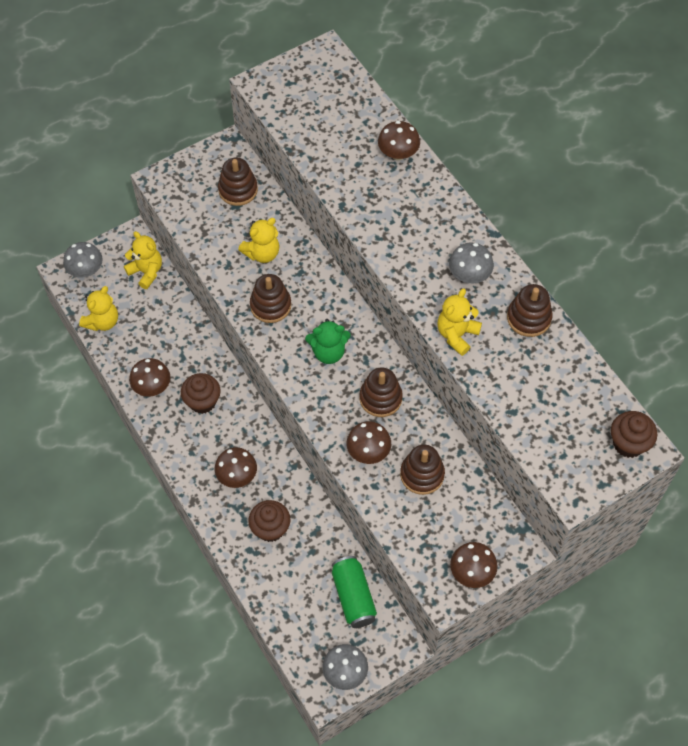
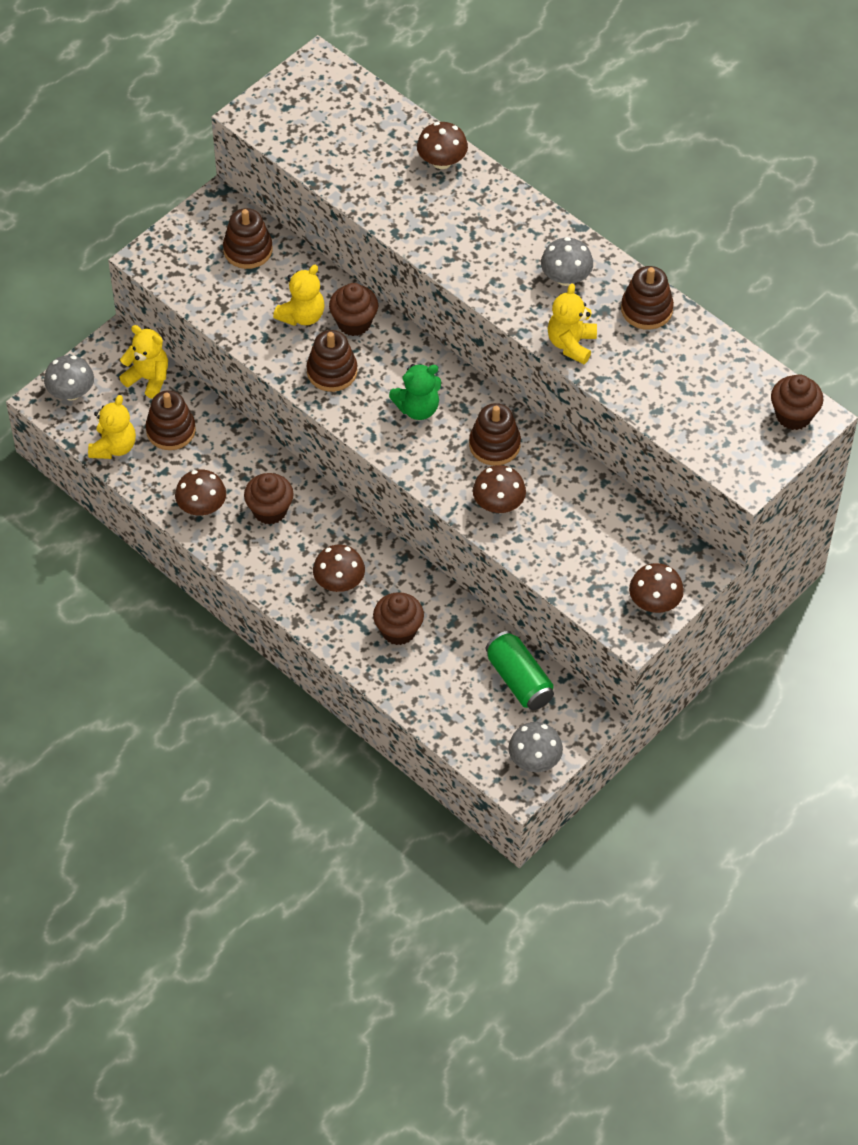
camera: 15 degrees left, 5 degrees down
brown stacking toy [400,445,445,495] -> brown stacking toy moved to [146,390,196,450]
none -> brown cupcake [329,283,378,336]

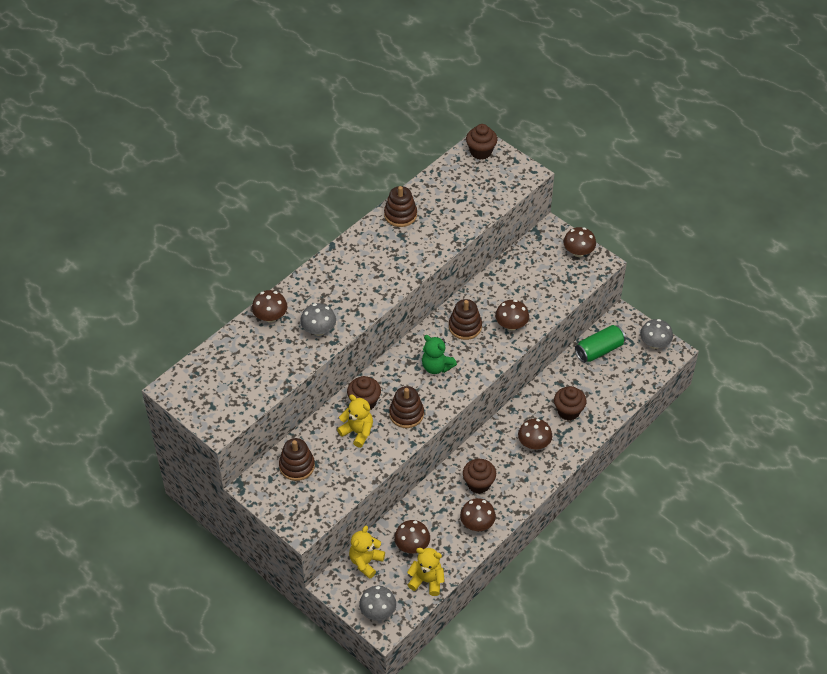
camera: 90 degrees left, 5 degrees down
brown stacking toy [146,390,196,450] -> brown mushroom [394,520,430,553]
green teddy bear [389,364,441,420] -> green teddy bear turned 150 degrees clockwise [422,335,457,374]
grey mushroom [541,237,593,286] -> grey mushroom moved to [300,303,336,336]
yellow teddy bear [548,284,597,364] -> none

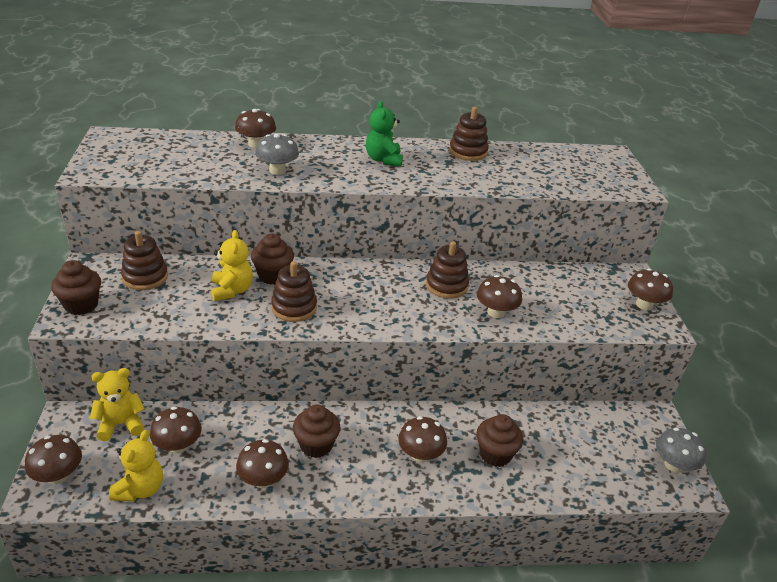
camera: 40 degrees right, 15 degrees down
grey mushroom [359,586,396,621] -> brown mushroom [25,435,82,484]
yellow teddy bear [407,548,445,596] -> yellow teddy bear turned 45 degrees clockwise [109,430,163,502]
green teddy bear [422,335,457,374] -> green teddy bear moved to [366,101,403,167]
brown cupcake [466,124,497,160] -> brown cupcake moved to [51,260,101,315]
green can [575,325,626,363] -> none

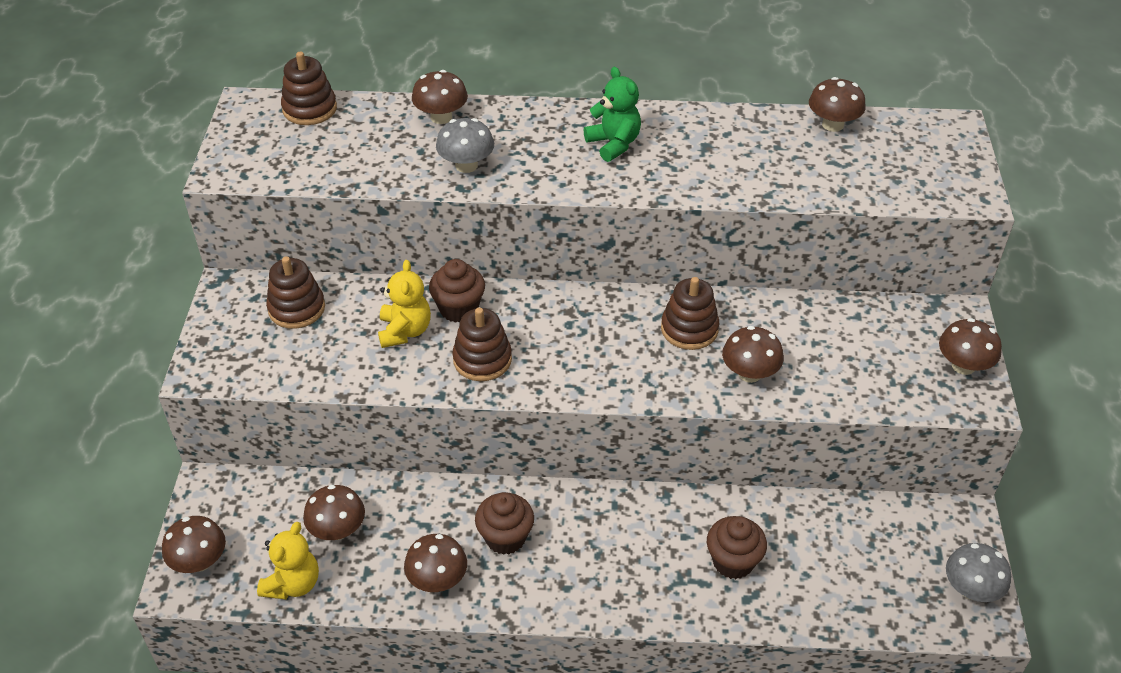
camera: 10 degrees right, 10 degrees up
brown cupcake [51,260,101,315] -> none
yellow teddy bear [90,368,145,441] -> none
green teddy bear [366,101,403,167] -> green teddy bear turned 150 degrees clockwise [584,67,641,162]
brown mushroom [398,416,447,462] -> brown mushroom moved to [809,77,866,132]
brown stacking toy [449,107,489,161] -> brown stacking toy moved to [281,52,337,125]

